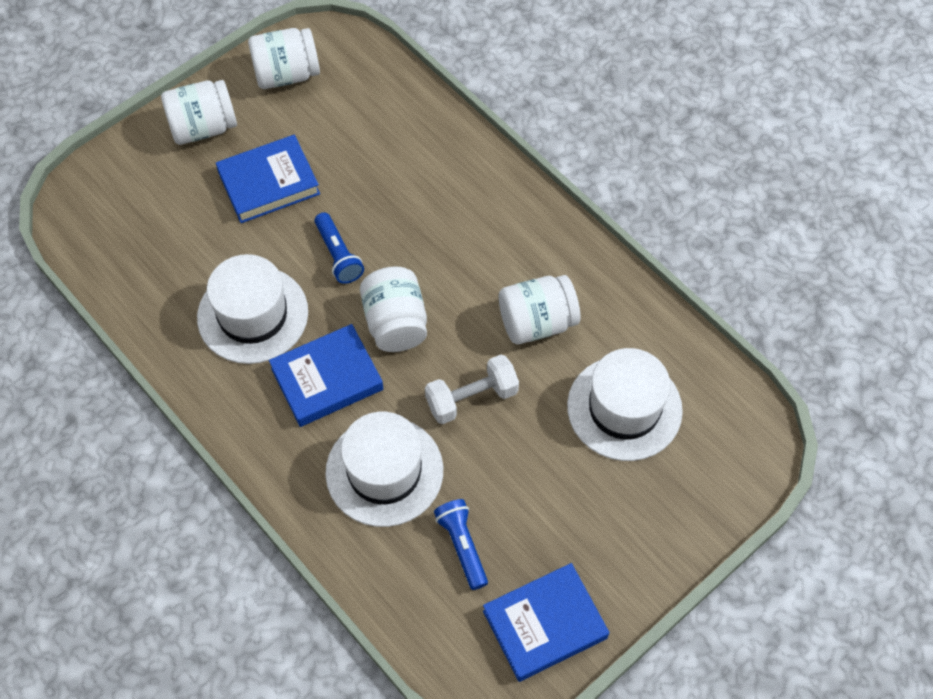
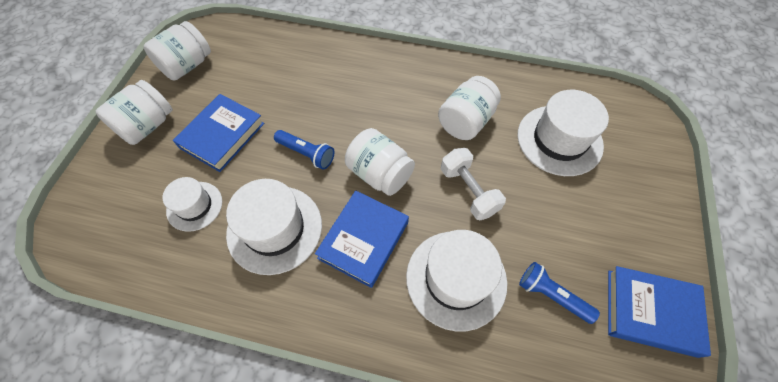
camera: 35 degrees left, 0 degrees up
white dumbbell [425,355,519,424] -> white dumbbell turned 60 degrees counterclockwise [441,148,506,220]
blue book [483,563,609,682] -> blue book turned 75 degrees clockwise [608,266,711,358]
none -> white hat [162,177,222,232]

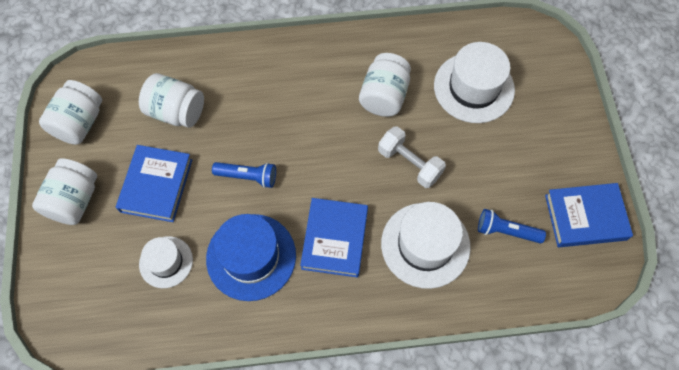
camera: 20 degrees left, 5 degrees up
white hat [226,179,322,275] -> blue hat [206,214,296,301]
white jar [345,128,415,196] -> white jar moved to [139,73,204,128]

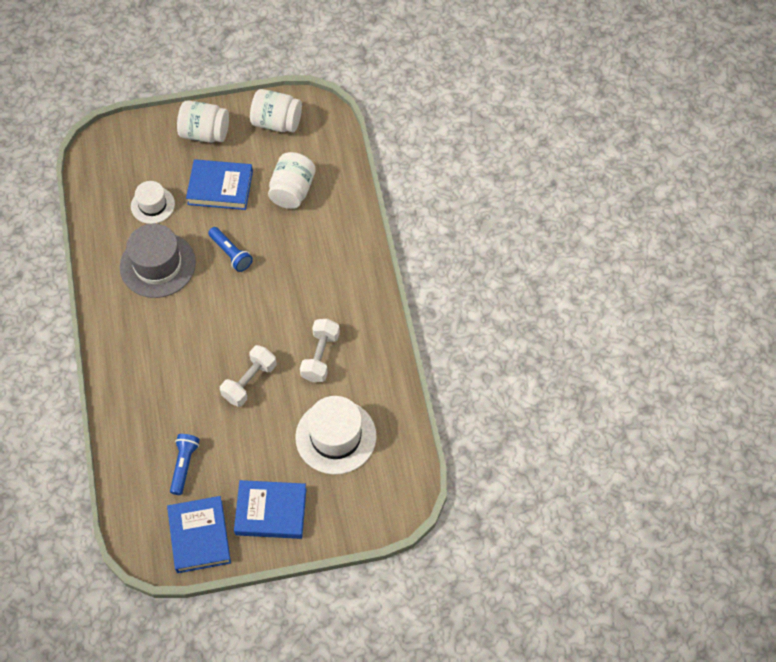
camera: 85 degrees right, 5 degrees down
blue hat [206,214,296,301] -> grey hat [120,224,196,298]
blue flashlight [212,162,276,188] -> blue flashlight turned 45 degrees counterclockwise [208,227,253,272]
blue book [300,198,368,278] -> blue book moved to [234,480,306,539]
white jar [359,53,411,117] -> white dumbbell [300,319,340,382]
white hat [381,202,471,289] -> none

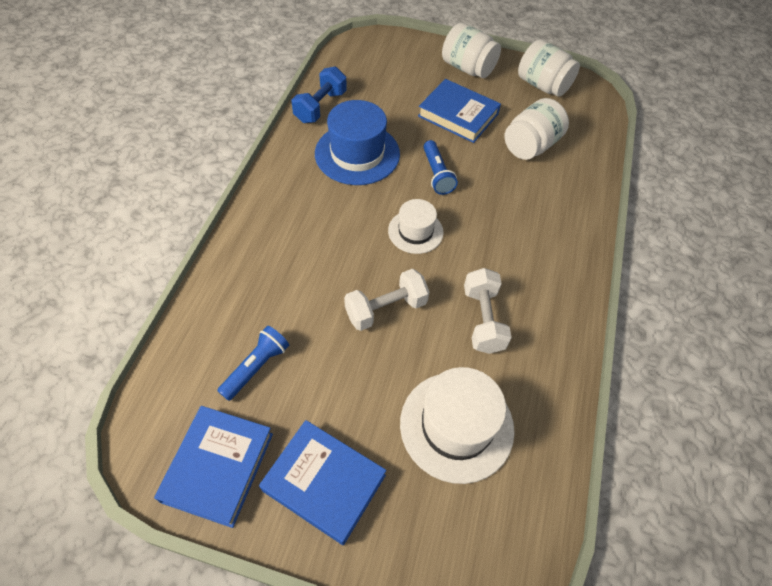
camera: 25 degrees right, 5 degrees down
grey hat [120,224,196,298] -> blue hat [315,100,400,185]
white hat [131,181,175,224] -> white hat moved to [388,199,444,254]
white dumbbell [300,319,340,382] -> white dumbbell turned 45 degrees counterclockwise [464,268,512,354]
none -> blue dumbbell [292,67,347,123]

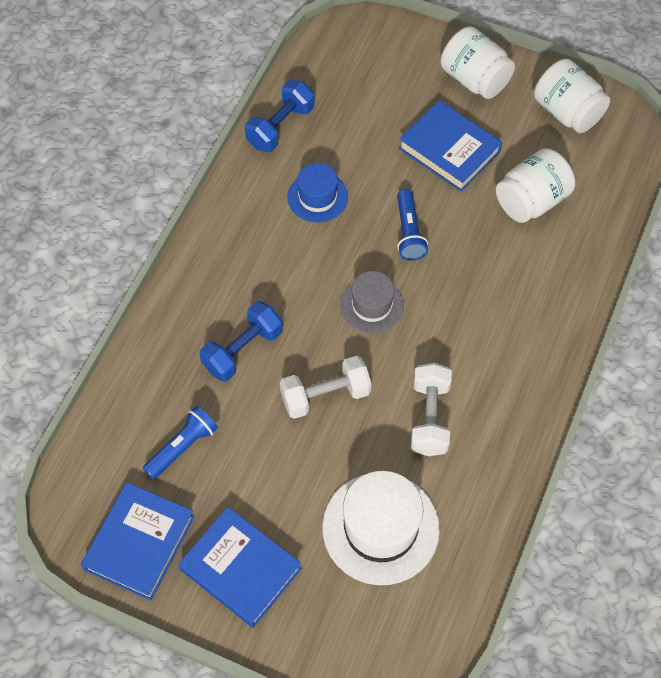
camera: 10 degrees right, 5 degrees up
blue hat [315,100,400,185] -> blue hat [287,163,348,223], size x0.60
white hat [388,199,444,254] -> grey hat [340,271,404,333]
none -> blue dumbbell [200,301,283,382]

